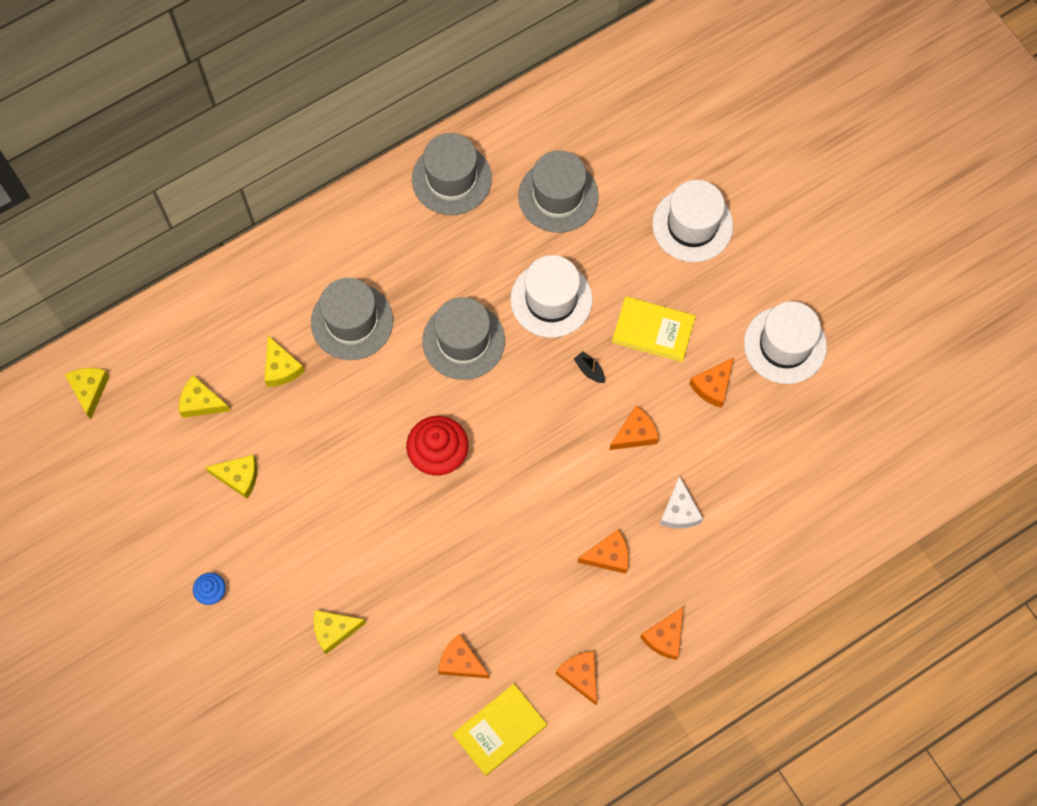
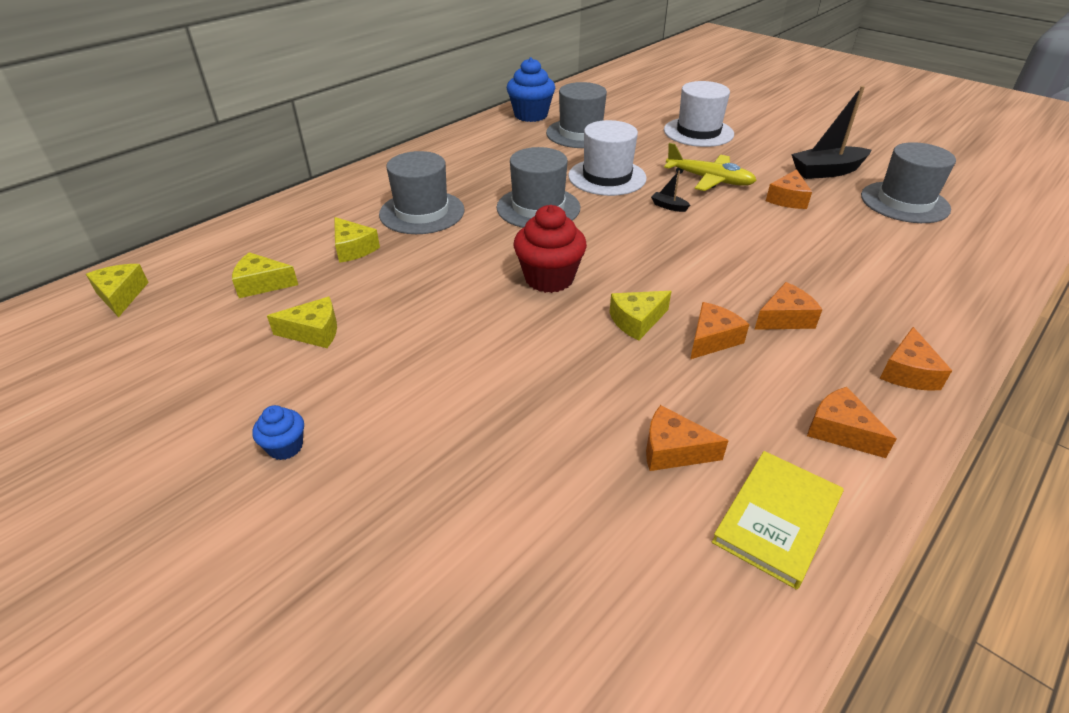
camera: 15 degrees left, 30 degrees down
yellow cheese [314,610,366,654] -> yellow cheese moved to [609,291,672,341]
grey hat [412,133,492,215] -> grey hat moved to [861,142,956,223]
orange cheese [609,406,659,450] -> orange cheese moved to [690,302,749,359]
yellow book [612,296,696,362] -> yellow plane [664,143,757,191]
white cheese [660,476,703,528] -> none
white hat [744,301,827,384] -> black boat [791,86,871,179]
none -> blue cupcake [507,57,555,122]

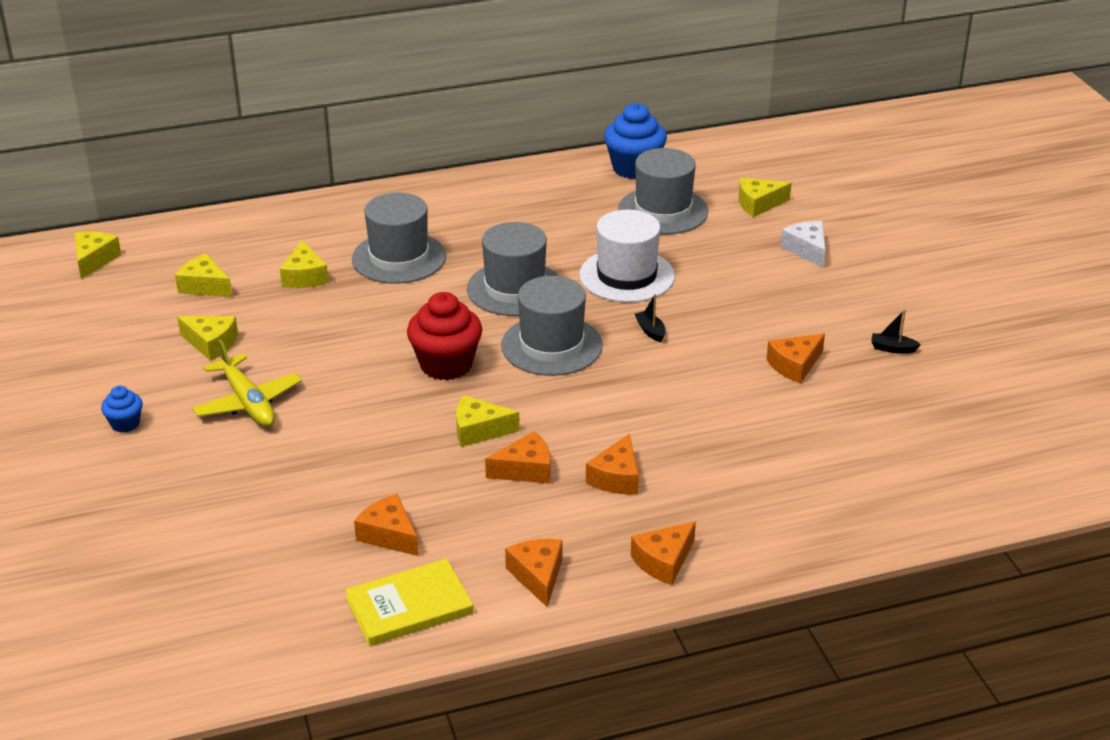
camera: 30 degrees right, 5 degrees down
white hat [664,81,734,147] -> white cheese [781,221,825,268]
yellow plane [664,143,757,191] -> yellow plane moved to [192,339,302,427]
orange cheese [754,282,823,330] -> orange cheese turned 105 degrees clockwise [586,434,639,495]
black boat [791,86,871,179] -> black boat [871,309,921,354], size x0.44
grey hat [861,142,956,223] -> grey hat moved to [501,276,603,376]
none -> yellow cheese [739,178,792,217]

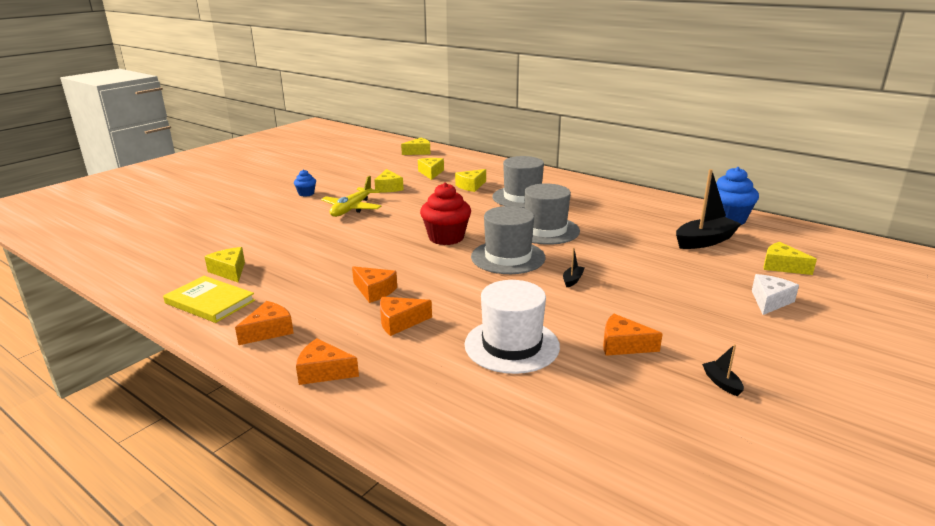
camera: 55 degrees right, 10 degrees down
orange cheese [354,494,418,556] -> none
yellow cheese [456,395,520,447] -> yellow cheese moved to [205,247,245,282]
white hat [579,210,675,303] -> white hat moved to [464,280,560,374]
grey hat [618,148,708,234] -> black boat [676,169,741,249]

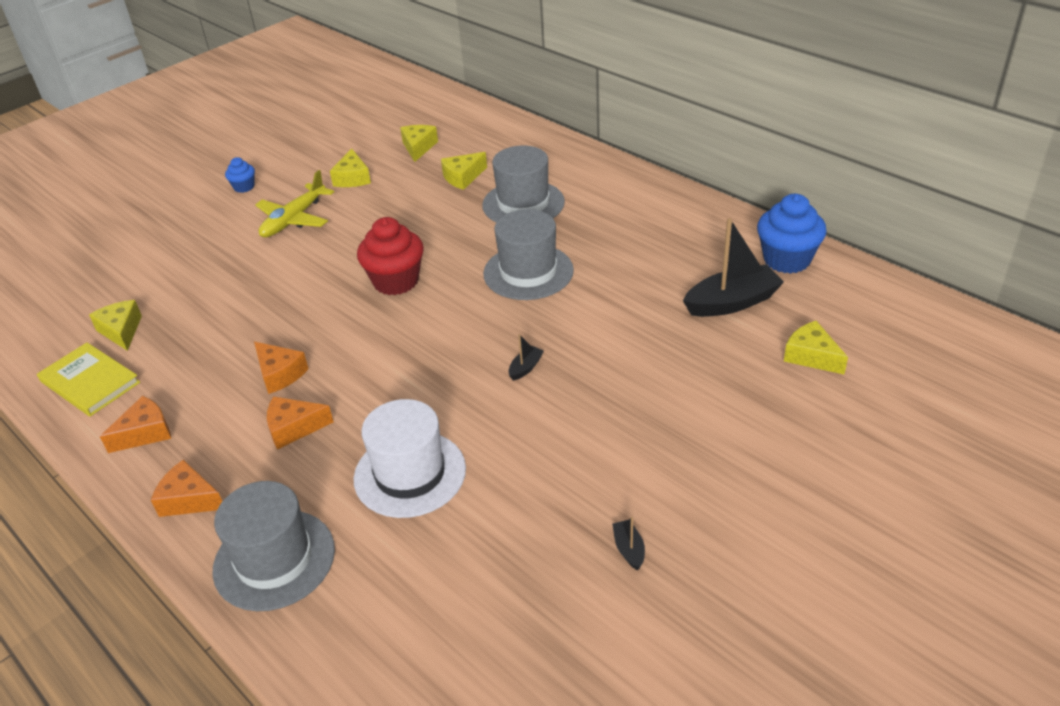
camera: 10 degrees right, 15 degrees up
yellow cheese [401,138,431,155] -> none
grey hat [471,206,546,274] -> grey hat moved to [212,481,335,611]
orange cheese [603,314,663,356] -> none
white cheese [752,274,799,315] -> none

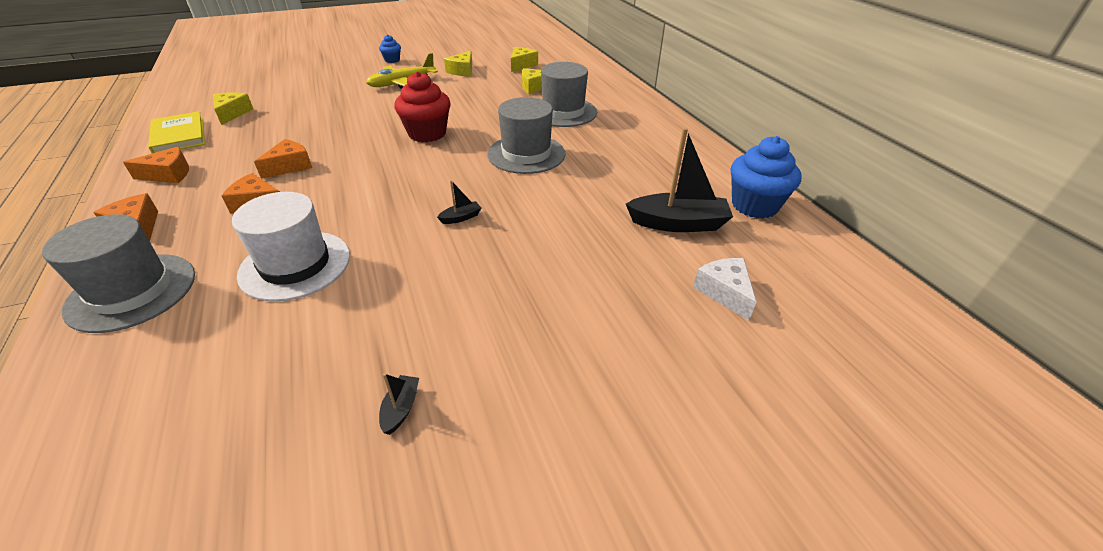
camera: 20 degrees right, 0 degrees up
orange cheese [254,342,309,394] -> orange cheese turned 120 degrees counterclockwise [254,139,312,179]
yellow cheese [784,321,848,374] -> white cheese [693,258,756,320]

